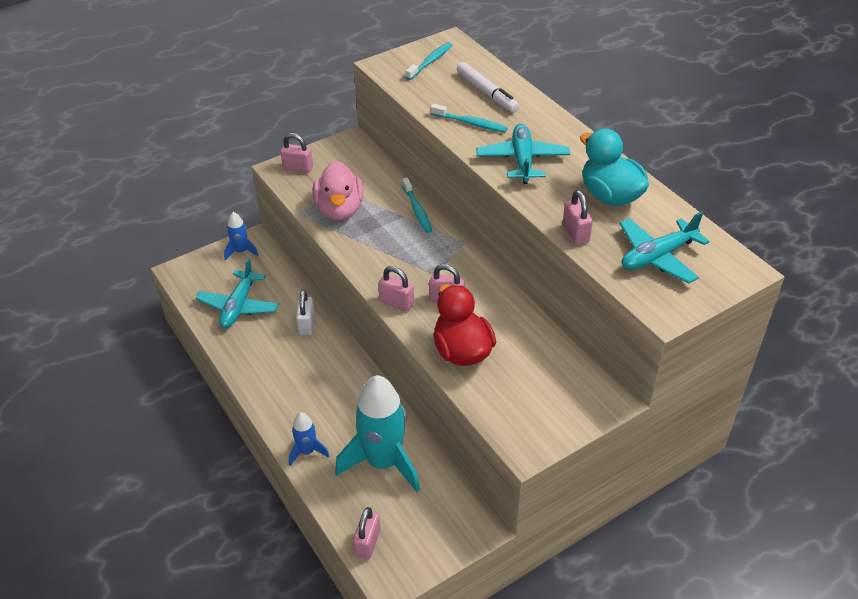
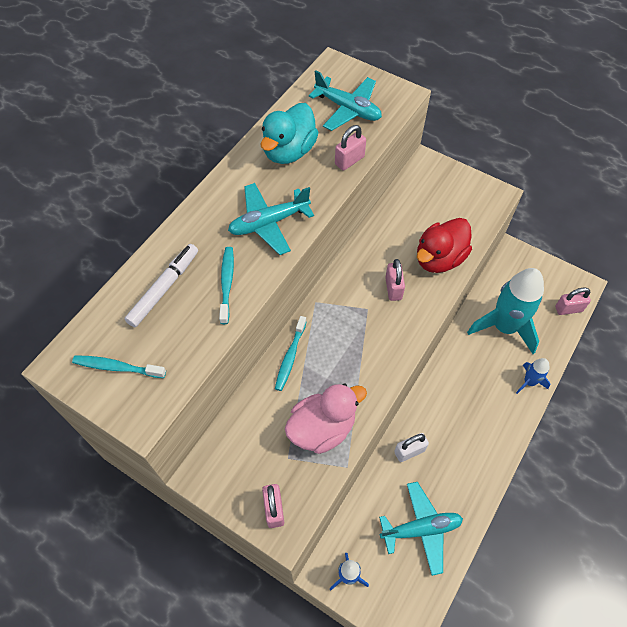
camera: 115 degrees left, 15 degrees up
pink padlock [378,266,414,312] -> none
turquoise toothbrush [402,178,432,233] -> turquoise toothbrush turned 150 degrees clockwise [275,316,307,391]

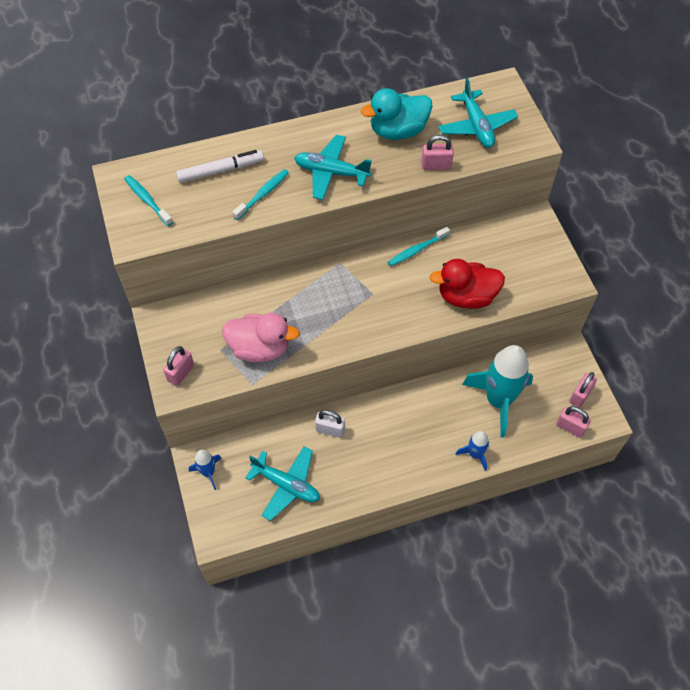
camera: 40 degrees right, 0 degrees up
turquoise toothbrush [275,316,307,391] -> turquoise toothbrush moved to [388,227,450,266]
pink padlock [385,259,405,301] -> pink padlock moved to [569,372,597,408]

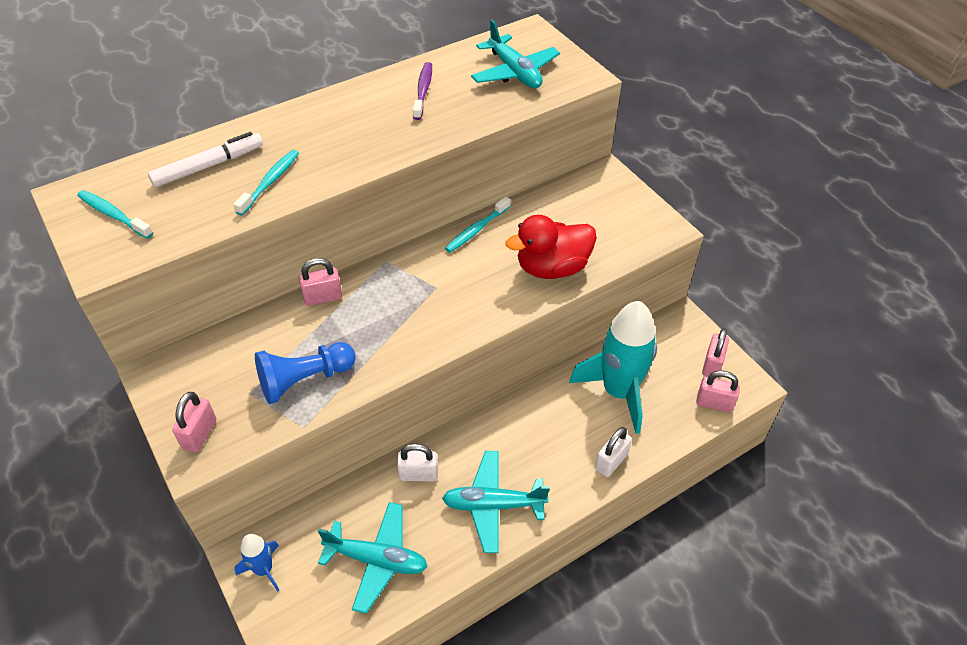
camera: 15 degrees left, 10 degrees down
pink duck [222,313,300,362] -> blue pawn [255,342,356,404]
turquoise plane [294,135,372,200] -> turquoise plane moved to [442,451,550,553]
turquoise duck [361,88,432,140] -> purple toothbrush [413,62,432,120]
pink padlock [421,135,454,170] -> pink padlock moved to [299,258,342,306]
blue rocket [455,431,489,471] -> white padlock [595,427,632,477]

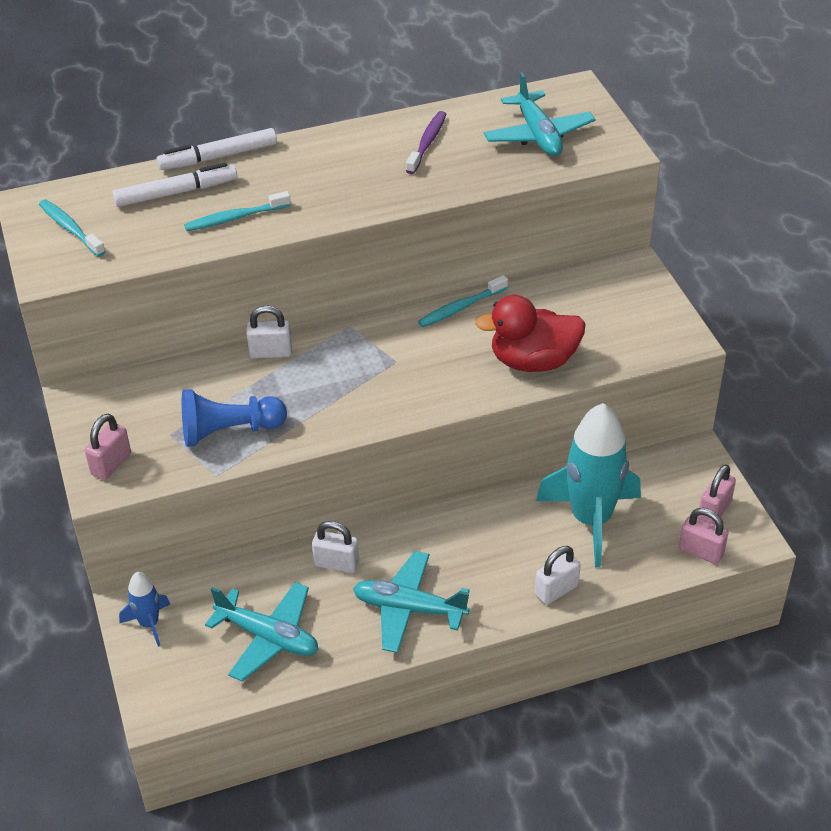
camera: 15 degrees right, 5 degrees down
turquoise toothbrush [233,150,299,215] -> turquoise toothbrush turned 150 degrees counterclockwise [184,191,291,231]
pink padlock [299,258,342,306] -> white padlock [246,305,292,358]
none -> white marker [157,128,277,170]

